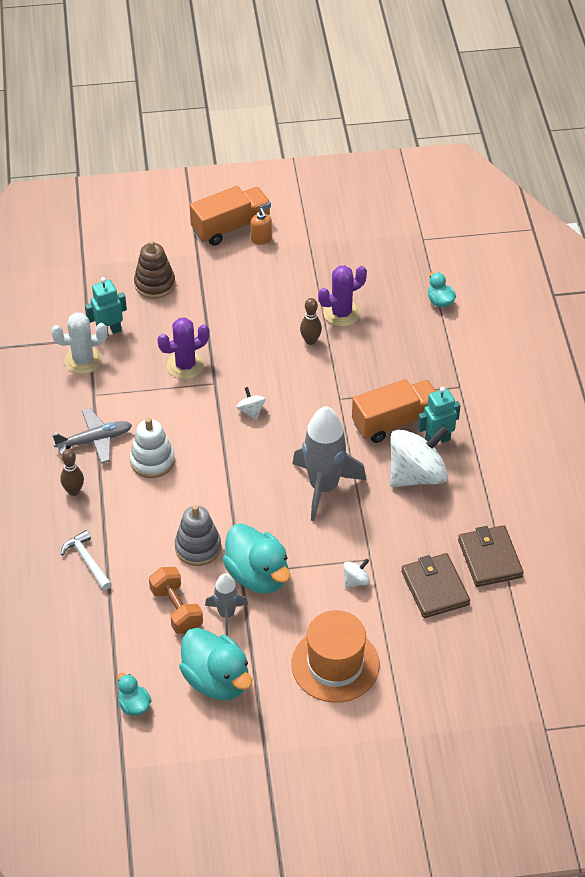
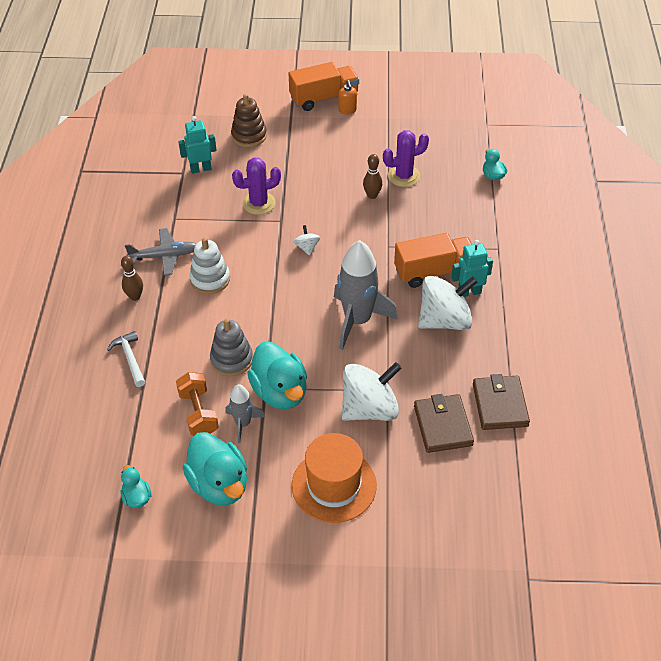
camera: 10 degrees right, 0 degrees up
white cactus [51,312,108,374] -> none
white spinning top [343,559,370,588] -> white spinning top [342,362,401,421], size x2.32

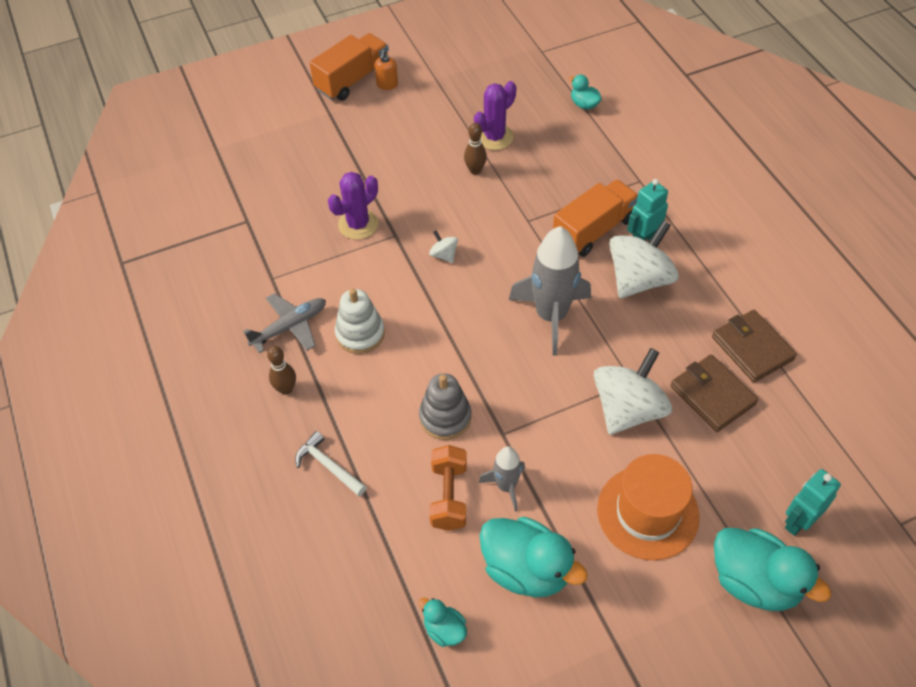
camera: 25 degrees left, 5 degrees up
orange dumbbell [176,372,219,436] -> orange dumbbell turned 45 degrees clockwise [430,445,467,531]
turquoise robot [178,116,217,174] -> turquoise robot moved to [785,469,841,536]
brown stacking toy [231,94,267,147] -> none
turquoise duck [247,342,307,409] -> turquoise duck moved to [714,528,831,611]
orange soap dispenser [339,80,357,114] -> orange soap dispenser turned 45 degrees clockwise [375,50,398,90]

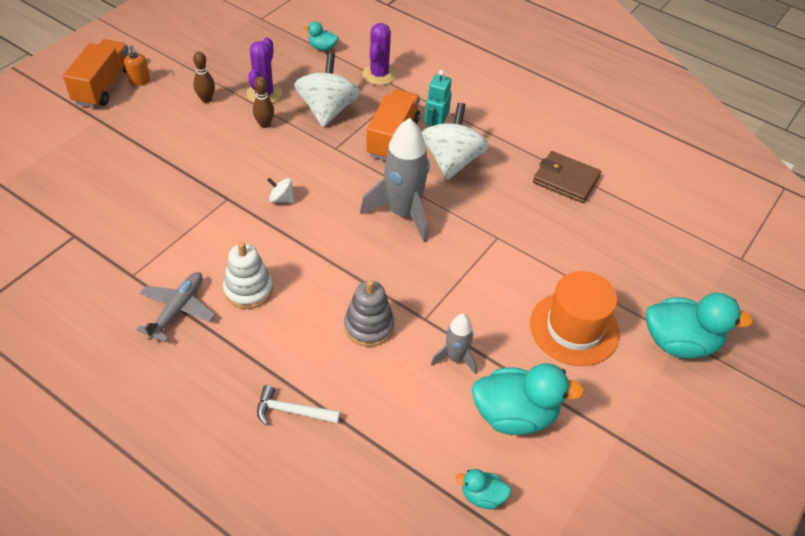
camera: 35 degrees left, 5 degrees down
brown bowling pin [267,346,296,395] -> brown bowling pin moved to [193,51,215,103]
purple cactus [328,172,378,240] -> purple cactus moved to [362,23,396,85]
orange dumbbell [430,445,467,531] -> none
white spinning top [594,348,672,435] -> white spinning top moved to [294,53,360,127]
brown wallet [670,355,758,432] -> none
turquoise robot [785,469,841,536] -> none

